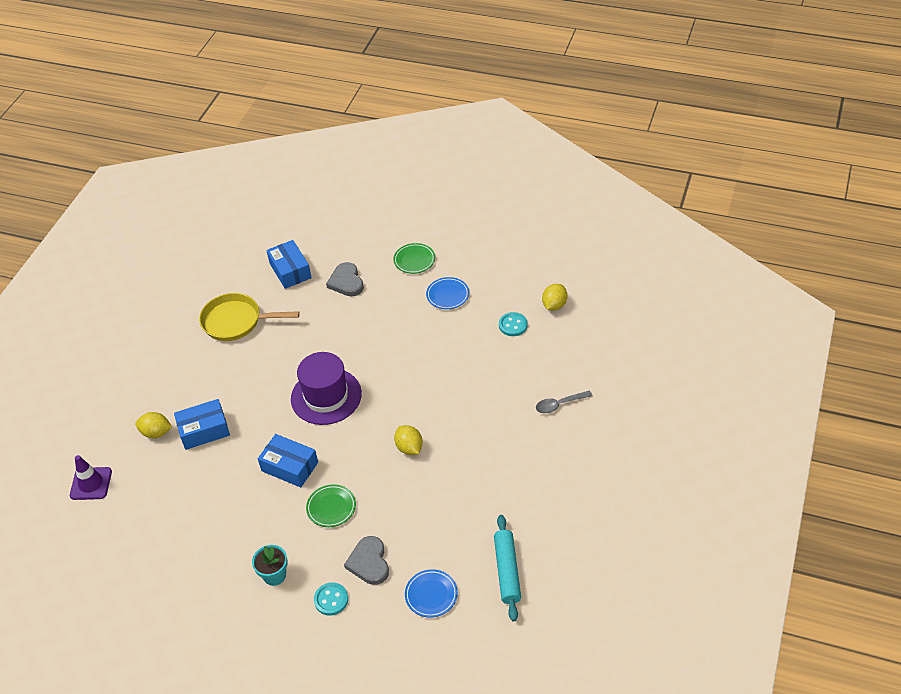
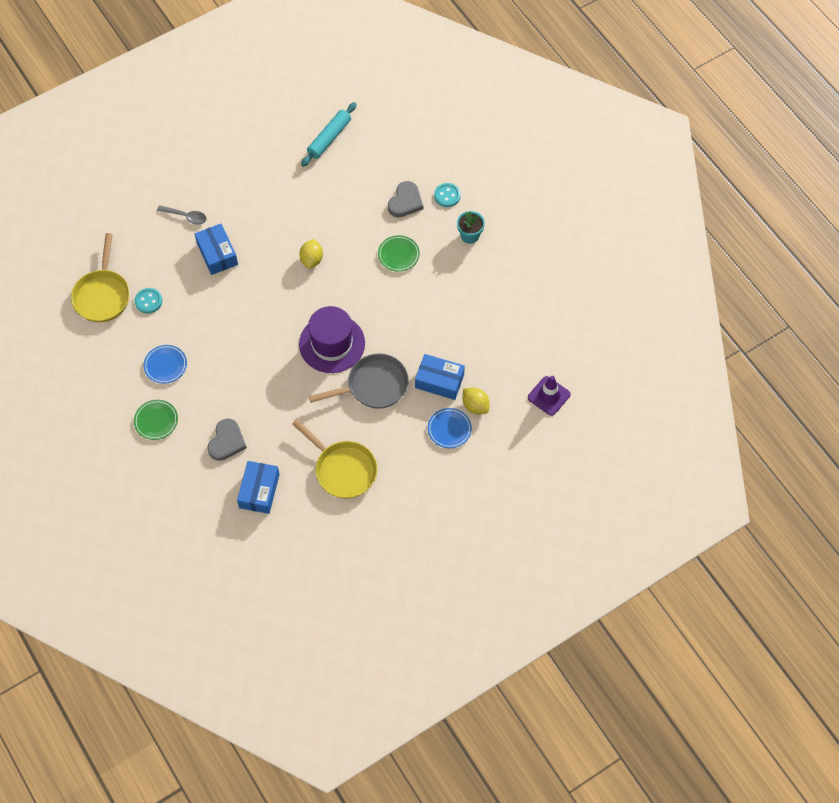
camera: 145 degrees left, 15 degrees up
blue box [258,434,318,488] -> blue box moved to [195,224,238,275]
blue plate [405,569,458,618] -> blue plate moved to [428,408,472,448]
yellow lemon [542,284,567,310] -> yellow pan [71,233,130,322]
none -> grey pan [309,353,409,409]

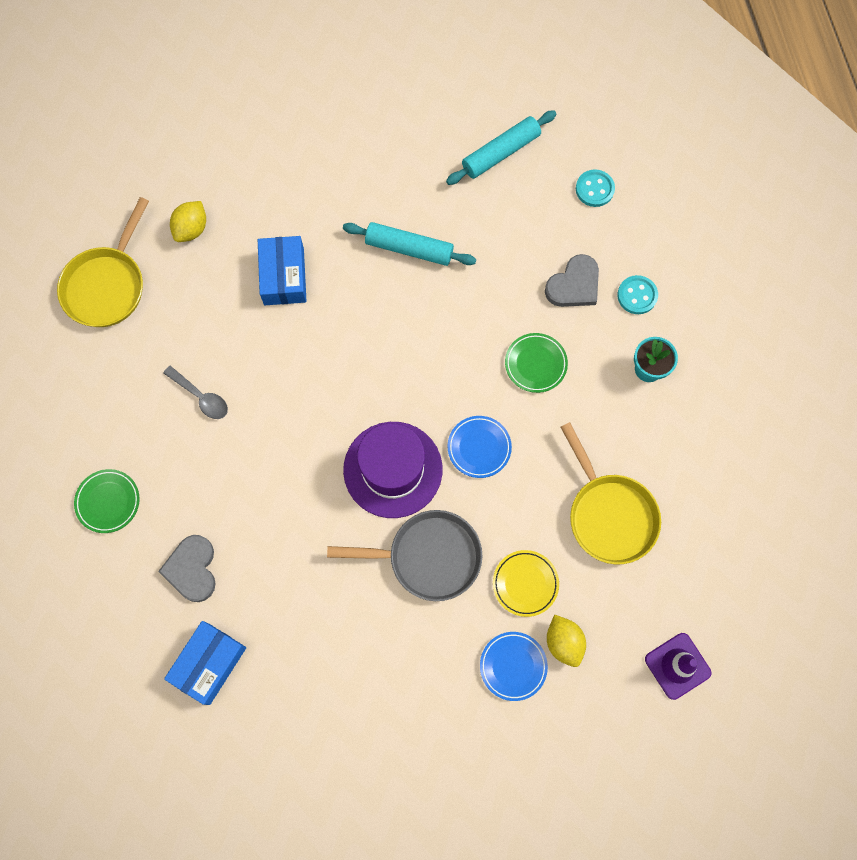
camera: 20 degrees right, 10 degrees up
turquoise button [134,288,163,314] -> turquoise button moved to [576,169,615,207]
blue plate [144,345,187,384] -> blue plate moved to [448,416,512,478]
grey spoon [157,205,207,225] -> grey spoon moved to [163,366,228,419]
grey heart [207,418,247,461] -> grey heart turned 135 degrees clockwise [158,535,216,602]
yellow pan [292,419,377,499] -> yellow pan moved to [561,422,661,564]
yellow lemon [299,239,323,269] -> yellow lemon moved to [170,201,206,242]
blue box [415,354,465,400] -> yellow plate [493,550,559,617]
none -> turquoise rolling pin [343,222,476,266]

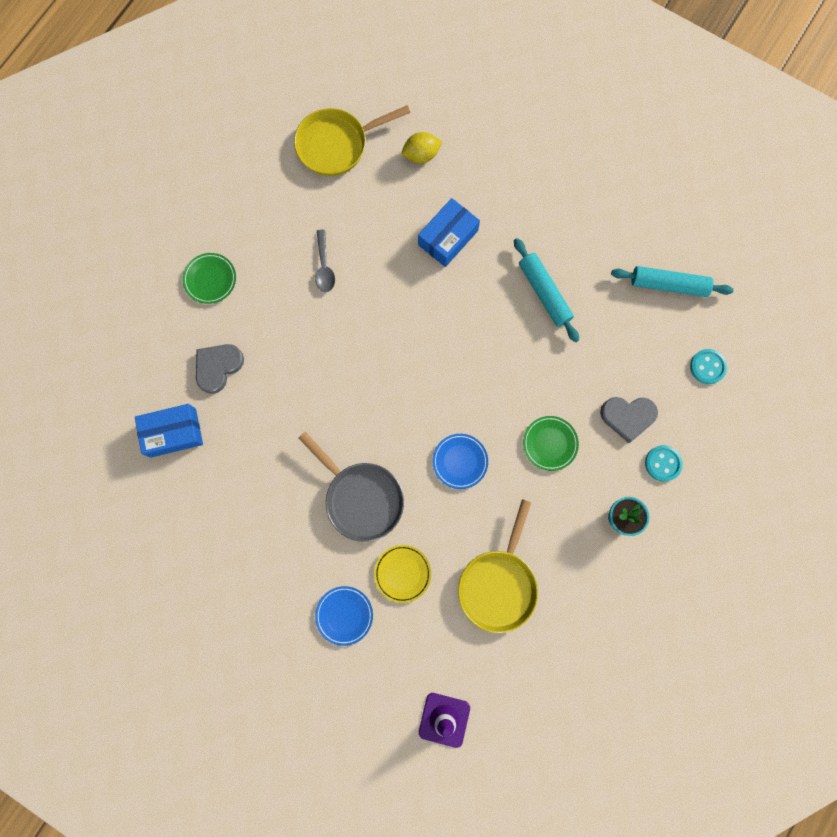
camera: 45 degrees right, 5 degrees up
purple hat [343,422,442,518] -> none
yellow lemon [547,614,586,667] -> none

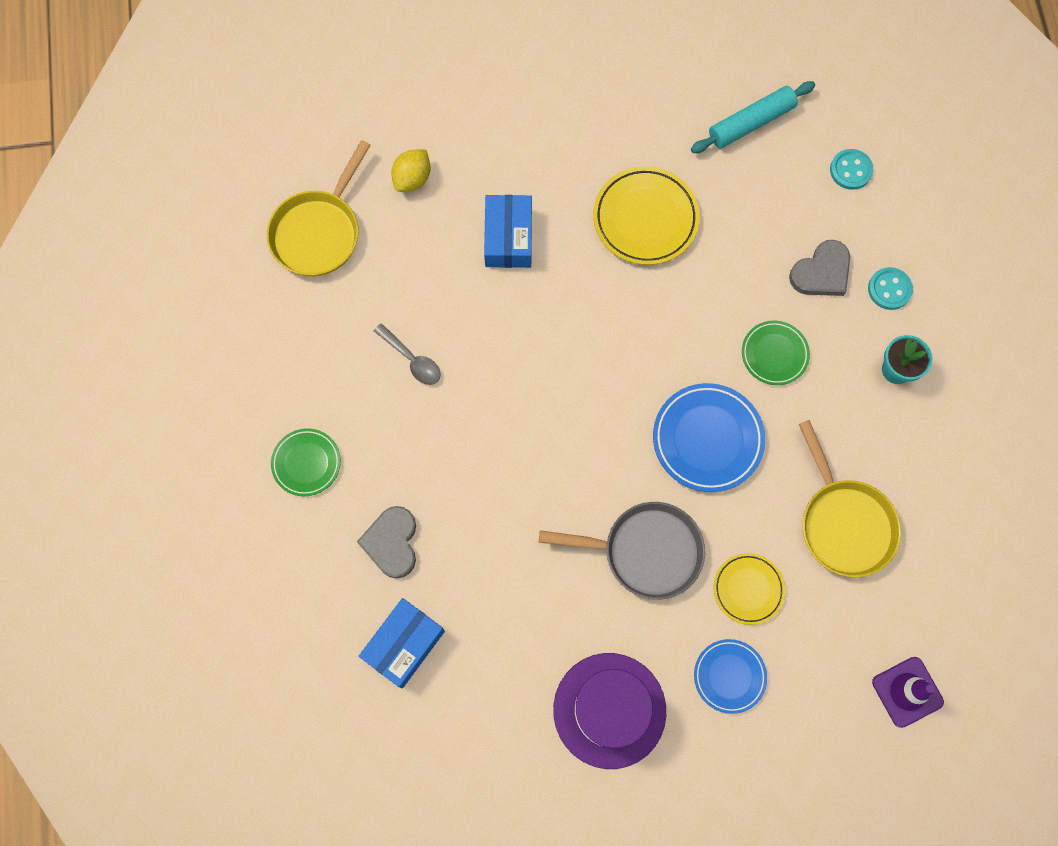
camera: 40 degrees left, 5 degrees down
blue plate [432,434,488,489] -> blue plate [653,383,765,492], size x1.61
turquoise rolling pin [514,238,579,342] -> yellow plate [593,166,700,265]
none -> purple hat [553,653,666,769]

